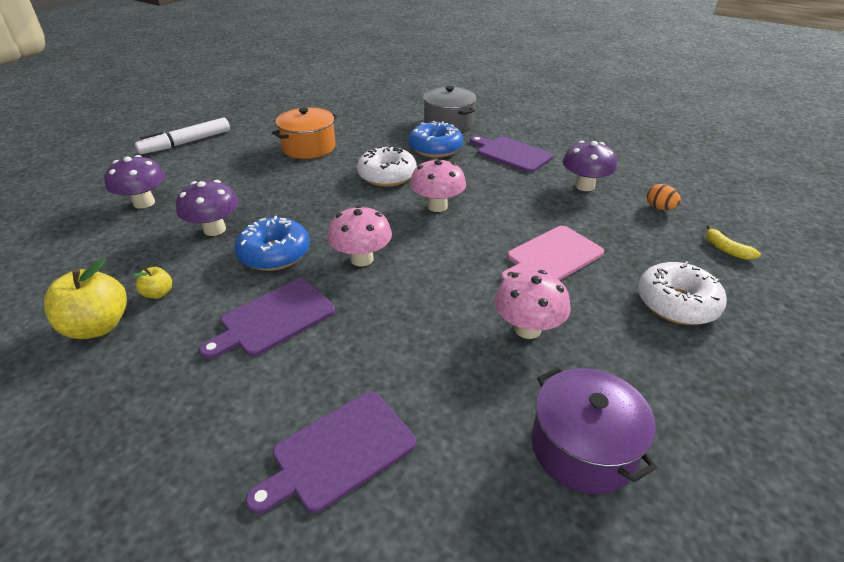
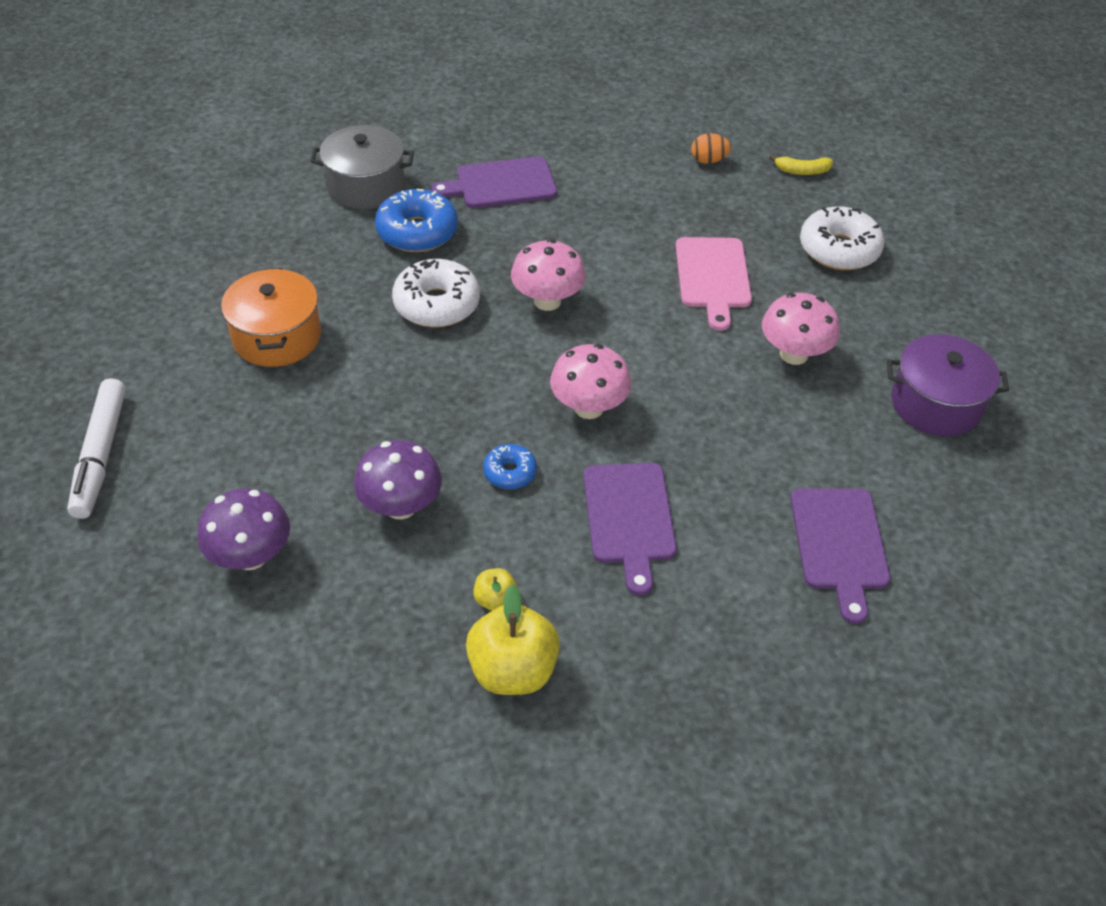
camera: 55 degrees left, 10 degrees up
blue donut [234,216,310,271] -> blue donut [483,444,537,489], size x0.55
purple mushroom [563,141,617,191] -> none

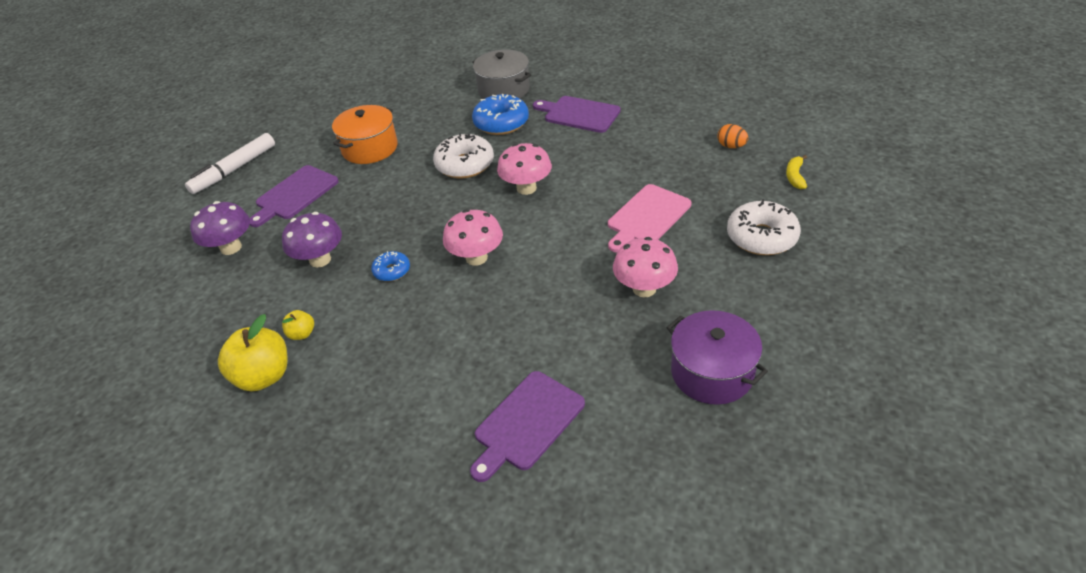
camera: 45 degrees right, 5 degrees down
purple cutting board [584,463,677,596] -> purple cutting board moved to [250,165,339,227]
yellow banana [769,154,833,175] -> yellow banana turned 60 degrees clockwise [786,155,807,189]

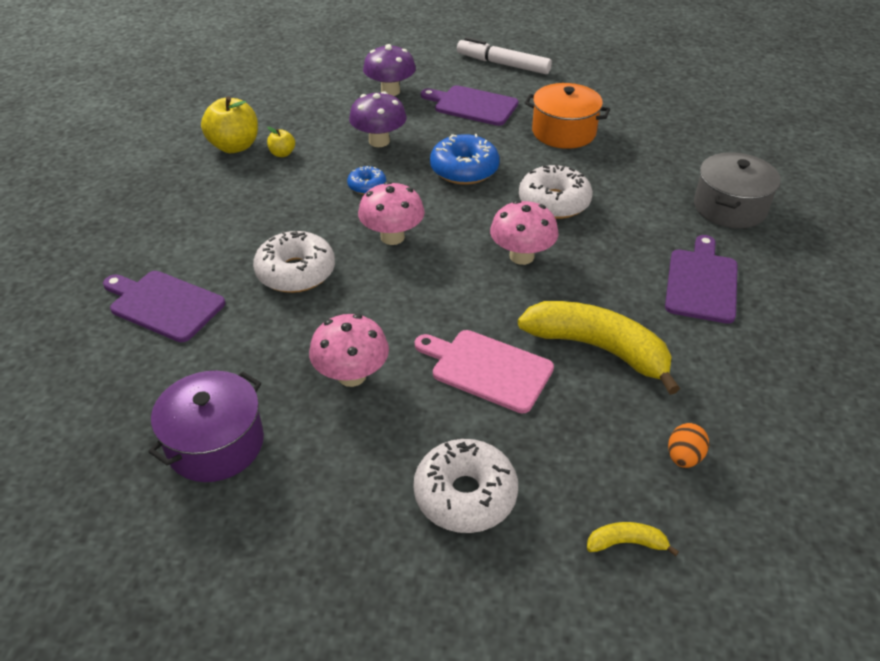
camera: 75 degrees right, 0 degrees up
blue donut [472,94,529,135] -> blue donut moved to [430,134,500,185]
none -> white donut [253,231,335,293]
none -> yellow banana [518,301,680,395]

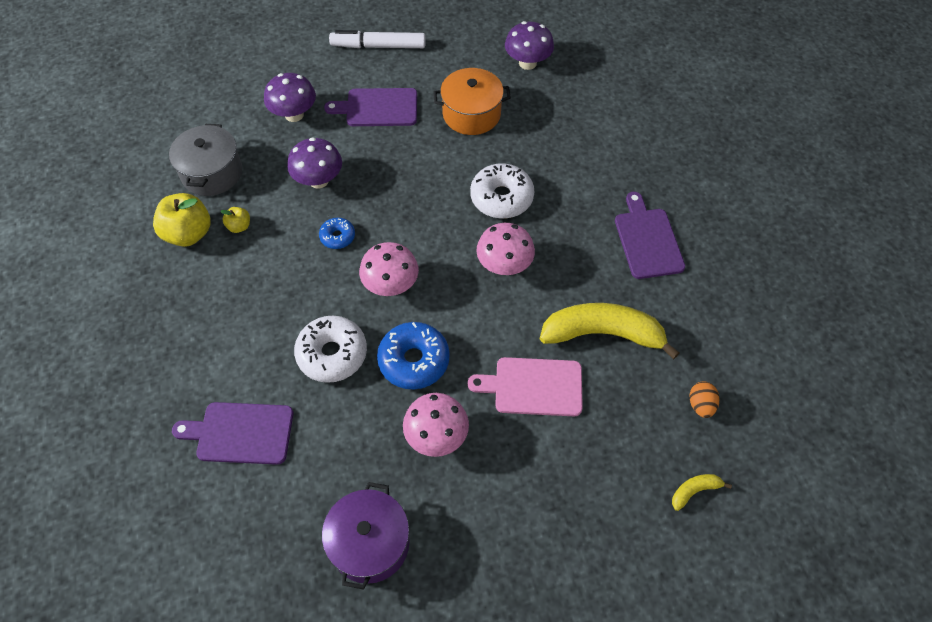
camera: 25 degrees left, 15 degrees up
white donut [413,439,518,533] -> none
blue donut [430,134,500,185] -> blue donut moved to [377,322,450,389]
grey pot [694,152,781,228] -> grey pot moved to [169,124,242,196]
none -> purple mushroom [505,21,554,70]

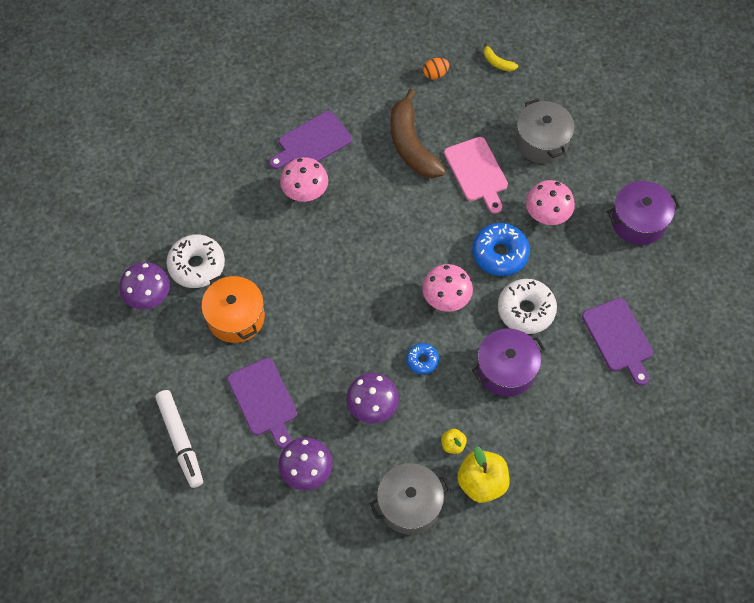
camera: 115 degrees left, 5 degrees up
white donut [470,164,534,219] -> white donut moved to [166,234,225,288]
pink mushroom [476,223,535,275] -> pink mushroom moved to [280,157,328,202]
yellow banana [540,303,679,359] -> brown banana [390,89,446,179]
none -> purple pot [472,329,546,396]
none -> grey pot [515,99,575,164]

